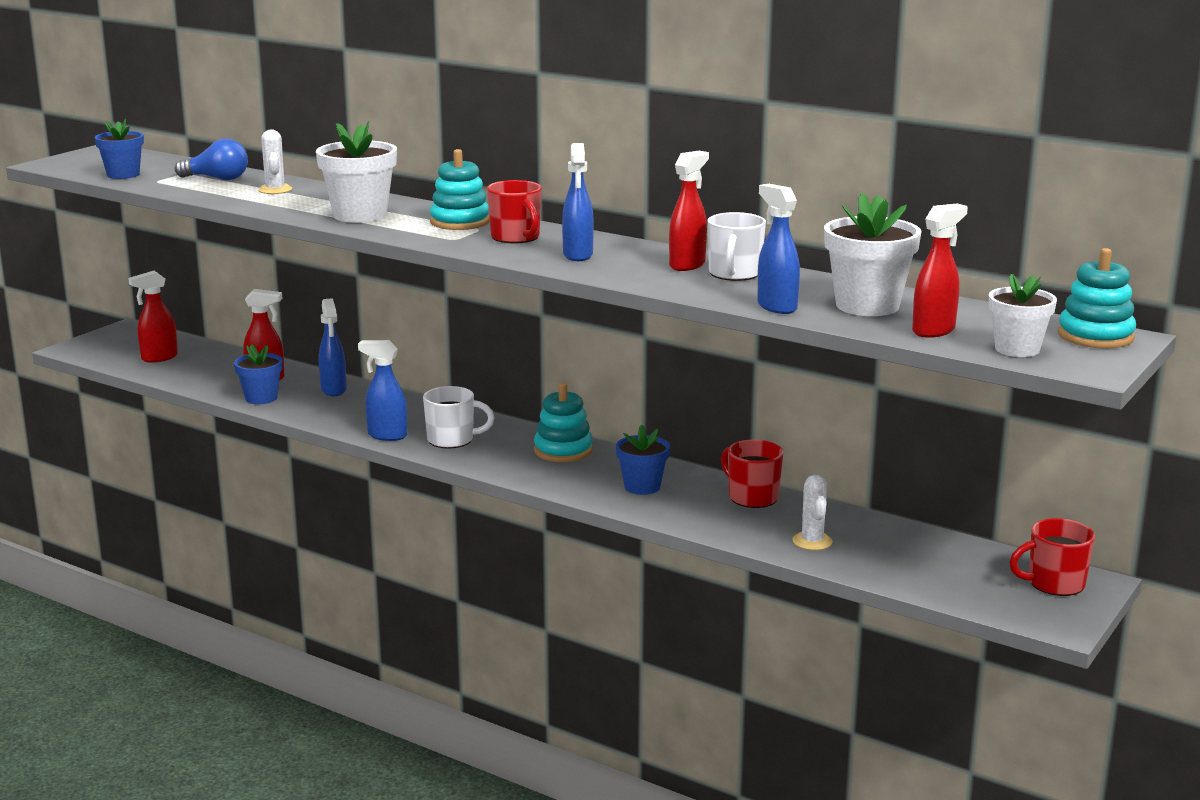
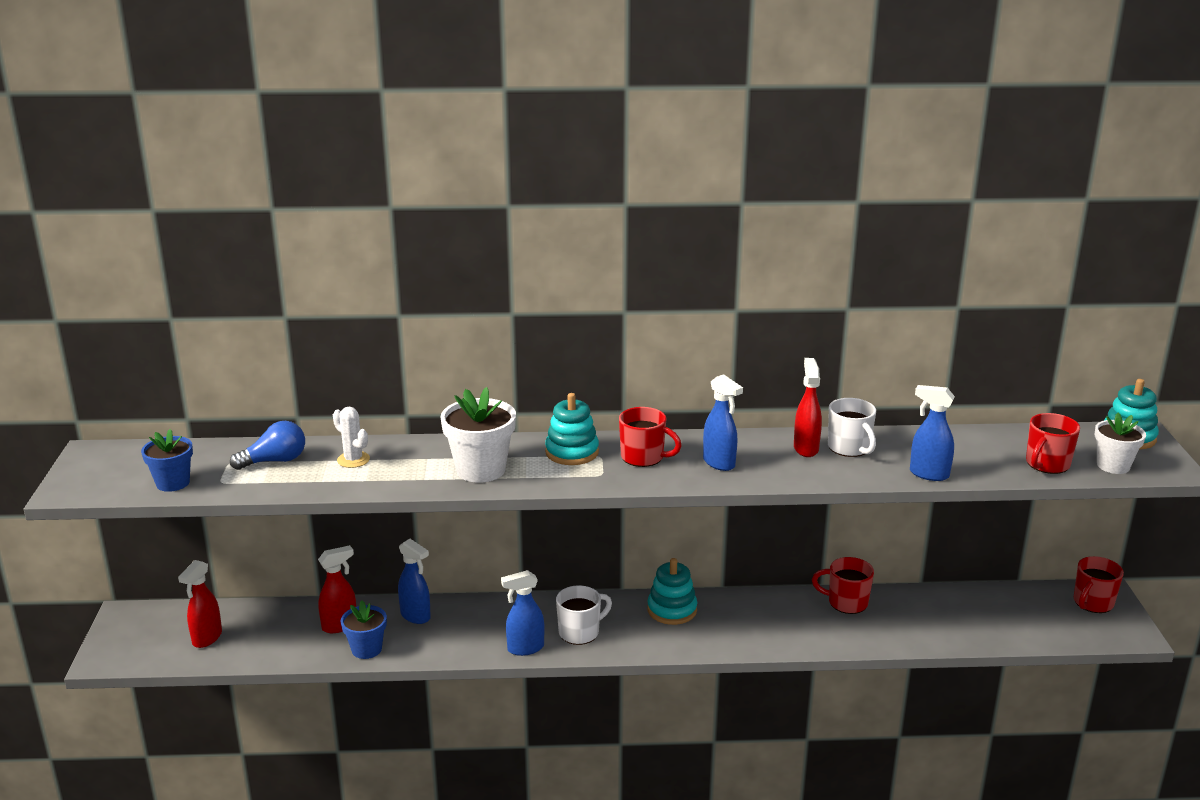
camera: 35 degrees left, 5 degrees up
blue flower pot [616,425,670,495] -> none
white cactus [793,475,833,550] -> none
white flower pot [824,193,921,316] -> none
red spray bottle [912,203,968,338] -> red mug [1026,413,1080,474]

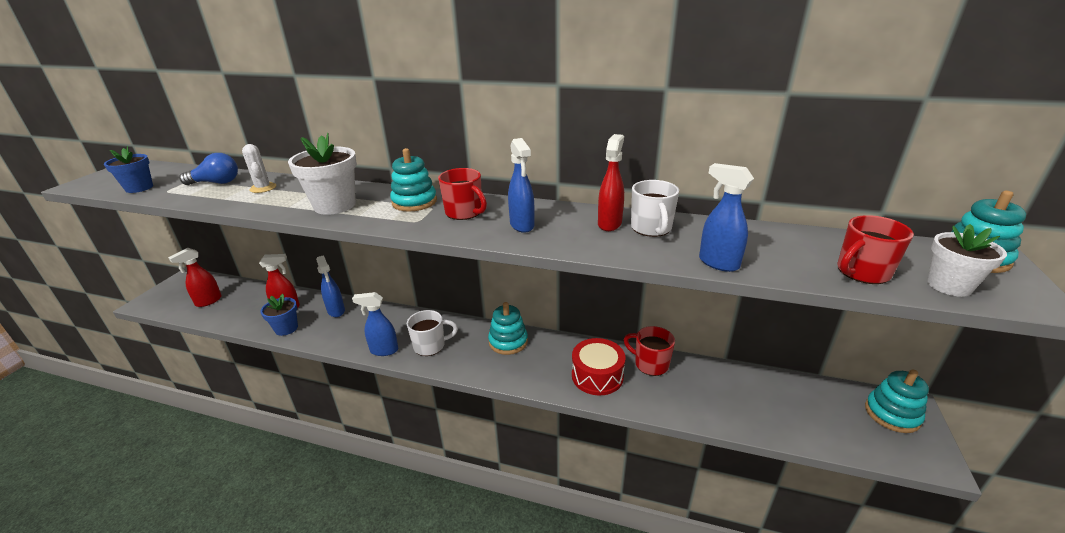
camera: 20 degrees right, 5 degrees up
red mug [1074,556,1124,613] -> turquoise stacking toy [865,369,929,433]
none -> red drum [572,338,625,396]

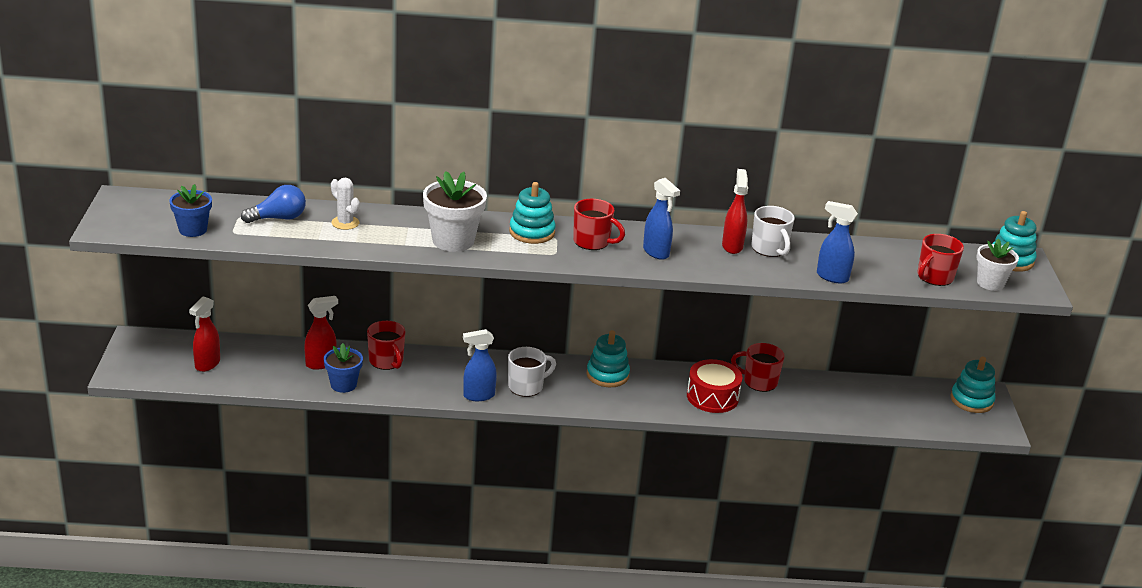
camera: 20 degrees left, 0 degrees up
blue spray bottle [316,255,345,317] -> red mug [367,321,405,370]

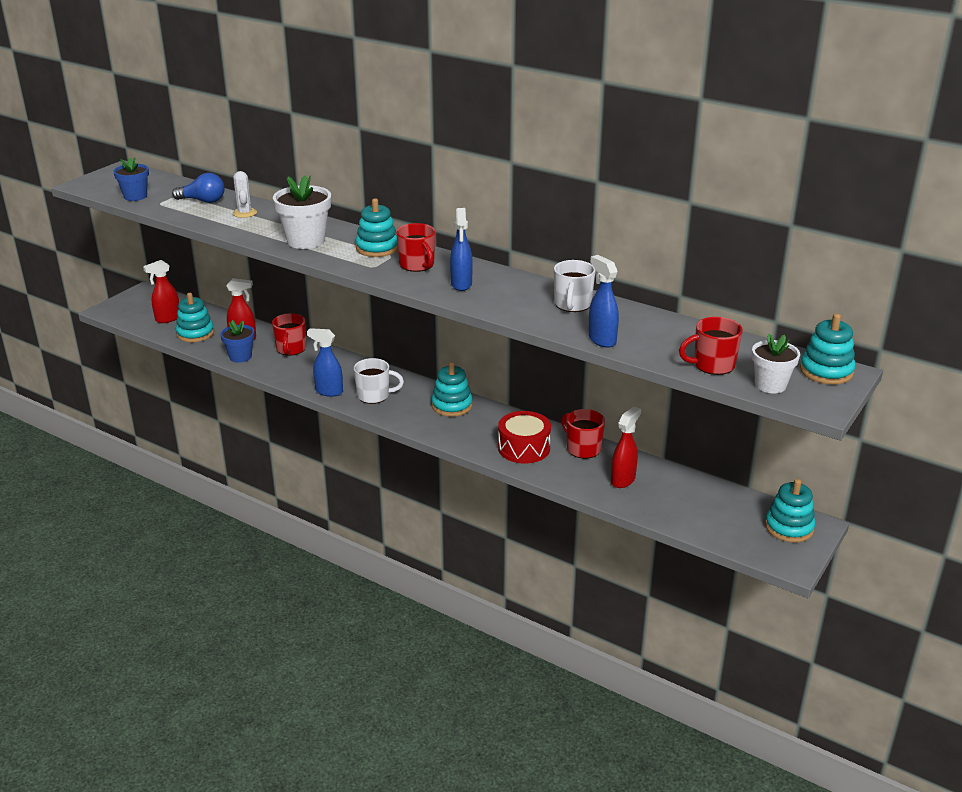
camera: 35 degrees right, 0 degrees up
red spray bottle [722,169,748,254] -> red spray bottle moved to [611,406,641,488]
none -> turquoise stacking toy [176,293,214,342]

